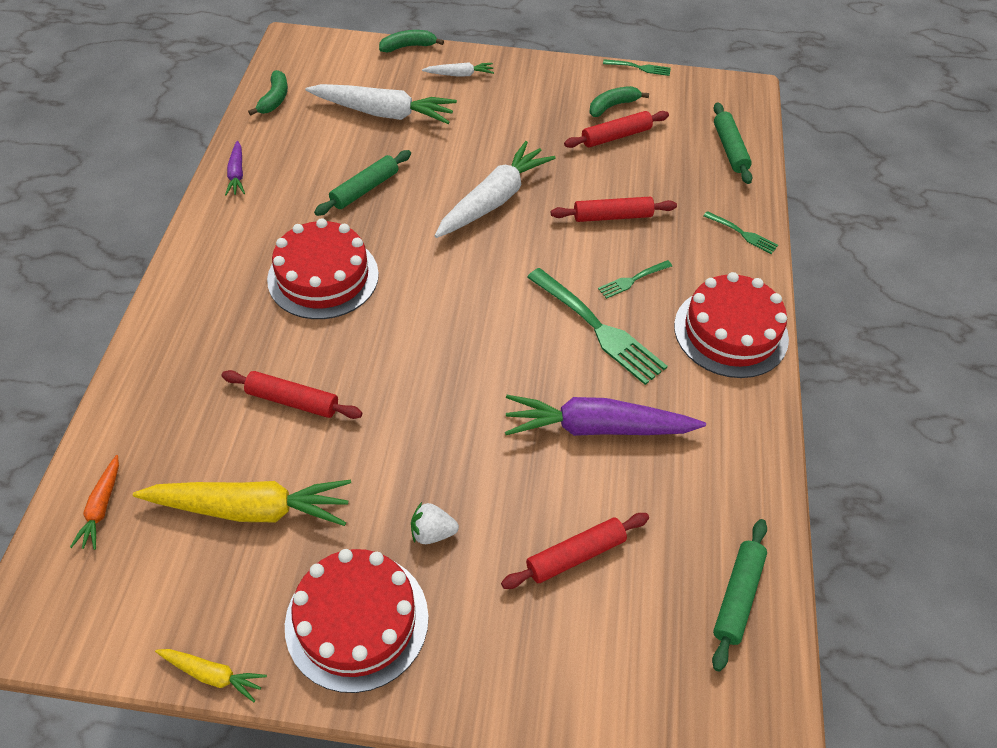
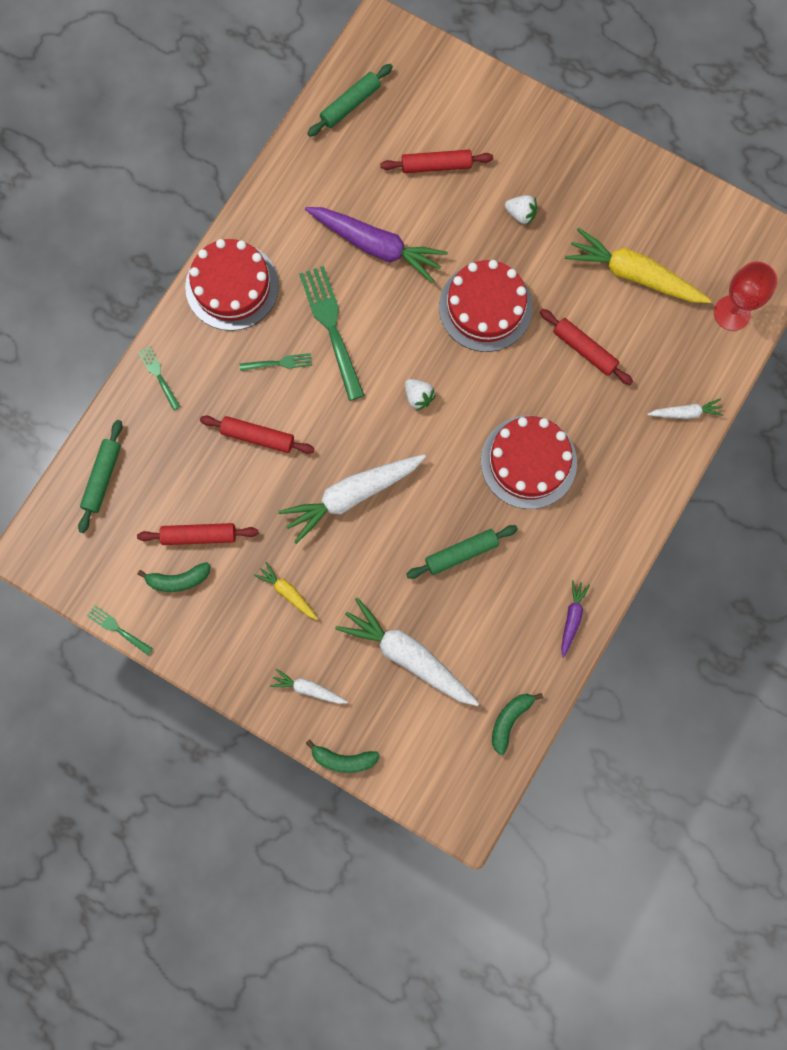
camera: 155 degrees left, 25 degrees up
orange carrot [70,455,119,550] -> red goblet [714,261,777,331]
yellow carrot [155,649,267,702] -> yellow carrot moved to [254,562,318,620]
red cake [285,549,429,693] -> red cake moved to [439,260,533,352]
none -> white strawberry [405,379,436,411]
none -> white carrot [647,399,723,419]

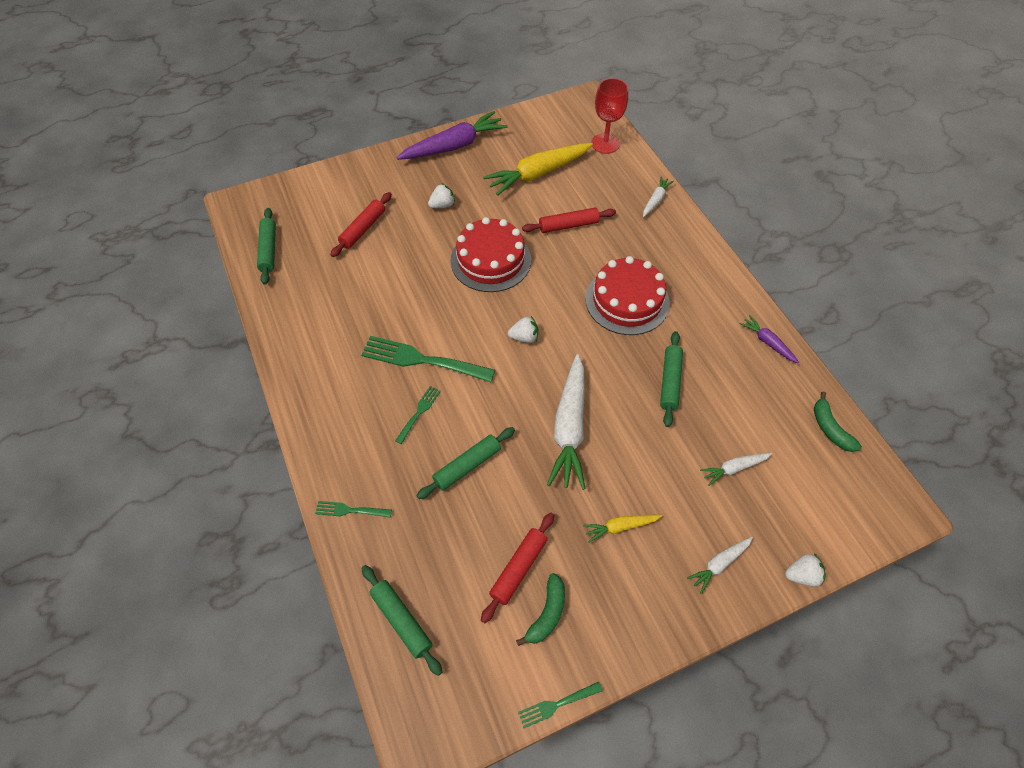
camera: 55 degrees left, 20 degrees down
red cake [185,239,279,331] -> none
red rolling pin [200,416,314,454] -> green rolling pin [416,427,515,499]
purple carrot [305,207,448,283] -> purple carrot moved to [397,111,507,160]
green banana [306,739,380,773] -> white strawberry [785,553,825,587]
white carrot [335,597,479,706] -> white carrot [700,453,772,486], size x0.49

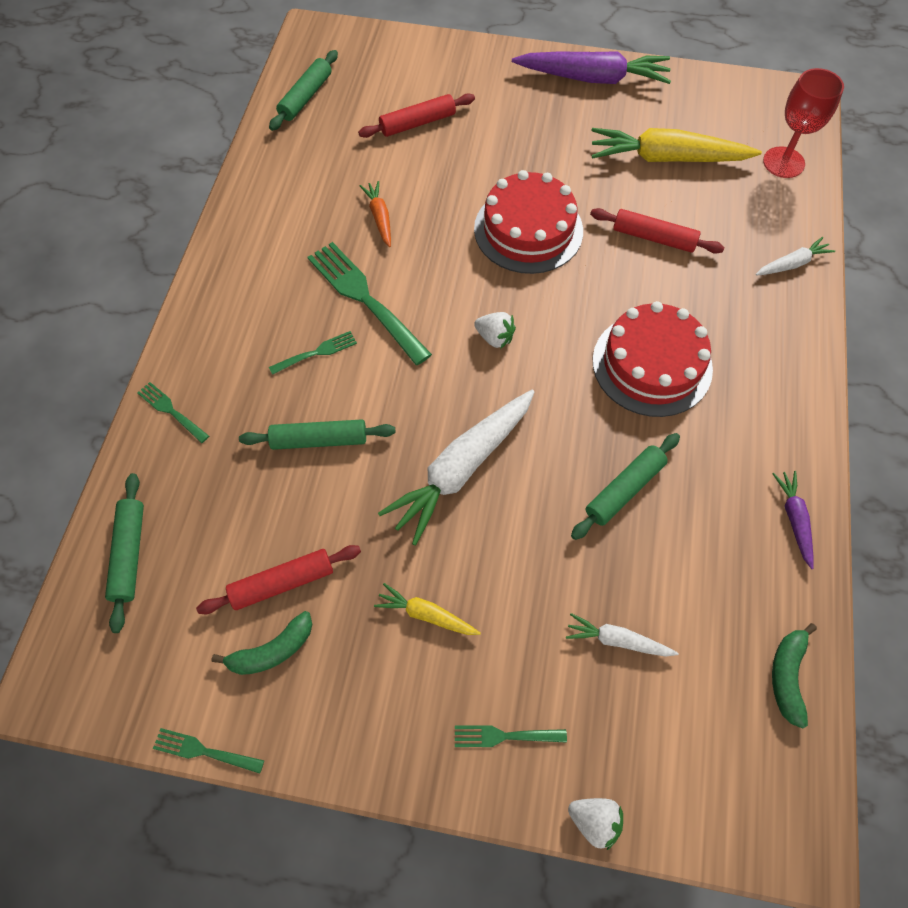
camera: 35 degrees right, 5 degrees up
white strawberry [428,183,455,208] -> none
white carrot [687,537,753,594] -> green fork [455,725,567,747]
none -> orange carrot [360,181,391,247]

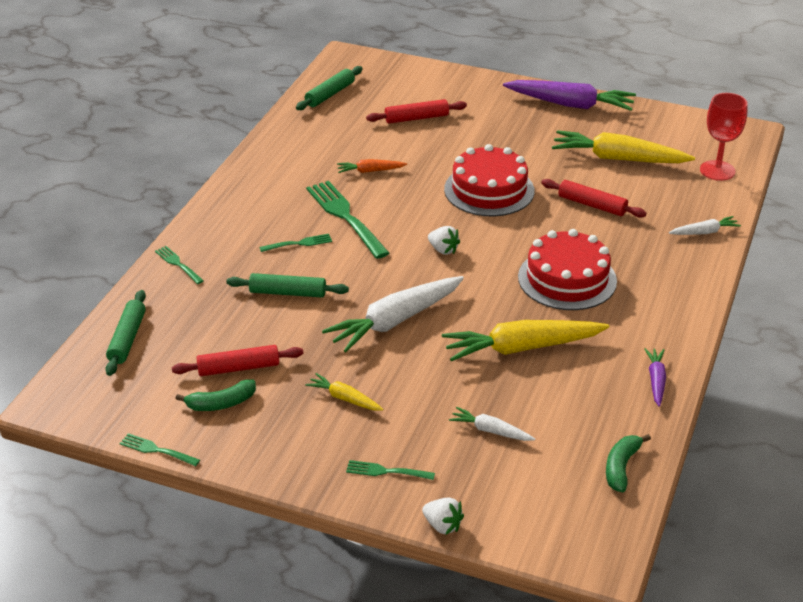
camera: 10 degrees right, 25 degrees down
orange carrot [360,181,391,247] -> orange carrot turned 90 degrees counterclockwise [337,159,407,173]
green rolling pin [571,433,680,540] -> yellow carrot [442,320,609,361]

